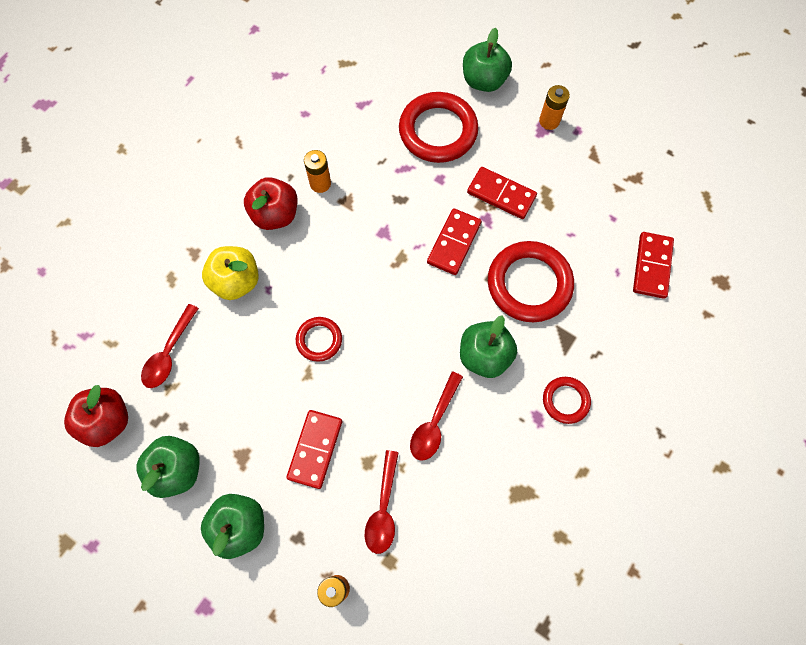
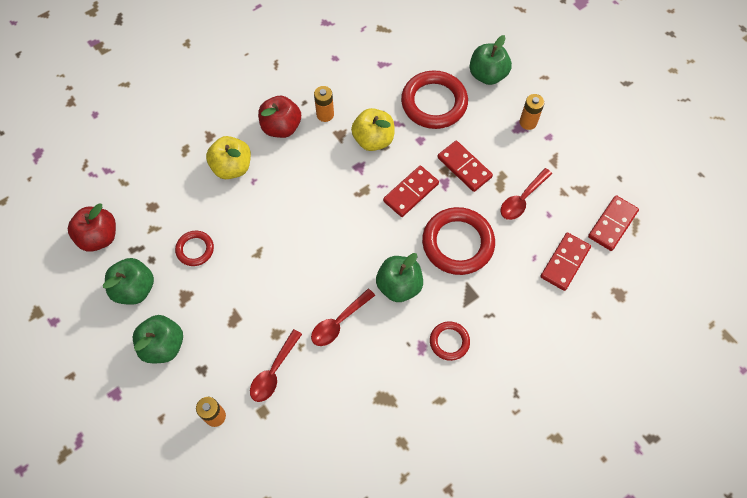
camera: 20 degrees right, 5 degrees down
red spoon [141,304,199,388] -> red spoon moved to [501,168,552,220]
red domino [286,410,342,489] -> red domino moved to [588,195,639,251]
red ring [296,317,342,362] -> red ring moved to [175,231,214,266]
none -> yellow apple [351,108,394,151]

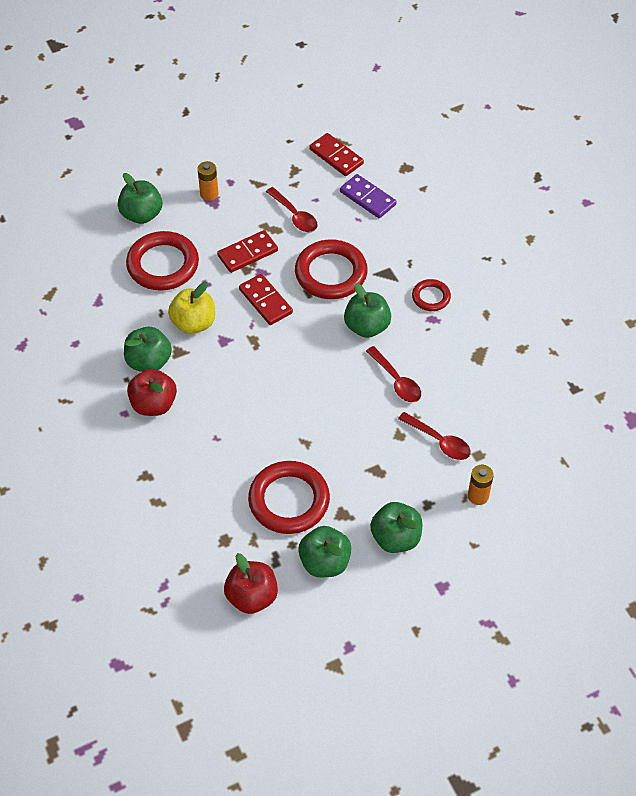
camera: 80 degrees left, 10 degrees down
red ring [175,231,214,266] -> red ring [248,461,330,534], size x1.90
yellow apple [206,136,251,179] -> none
orange battery [314,86,334,122] -> green apple [124,327,172,372]
red domino [540,232,591,291] -> purple domino [340,174,397,218]

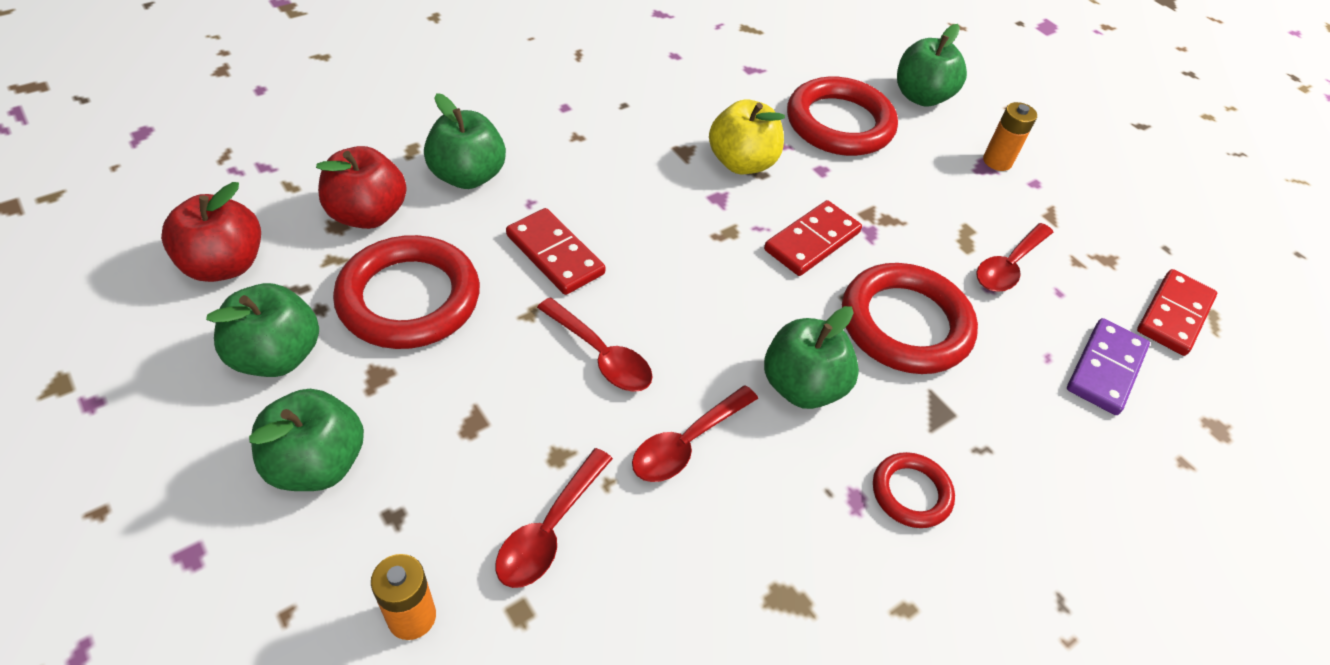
camera: 75 degrees right, 5 degrees down
green apple [124,327,172,372] -> green apple moved to [424,93,506,189]
red apple [127,369,177,416] -> red apple moved to [316,146,407,229]
red domino [217,230,278,273] -> red domino moved to [506,208,606,295]
none -> red spoon [537,297,653,392]

